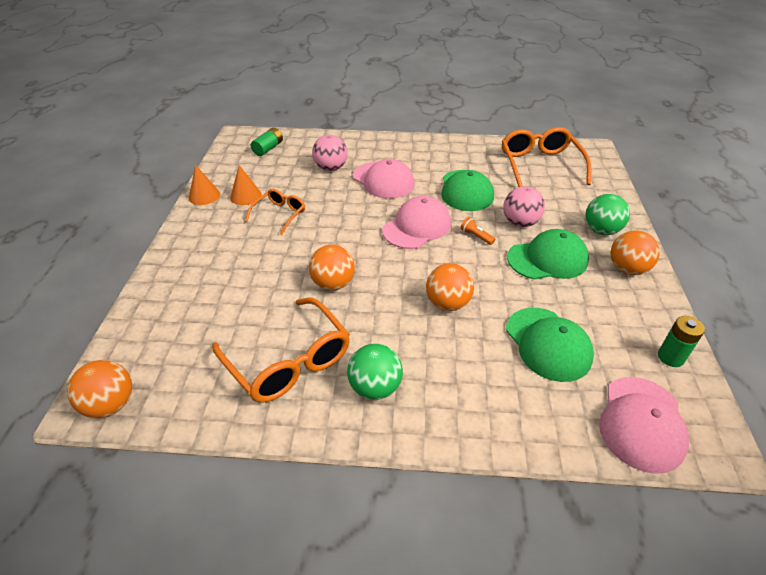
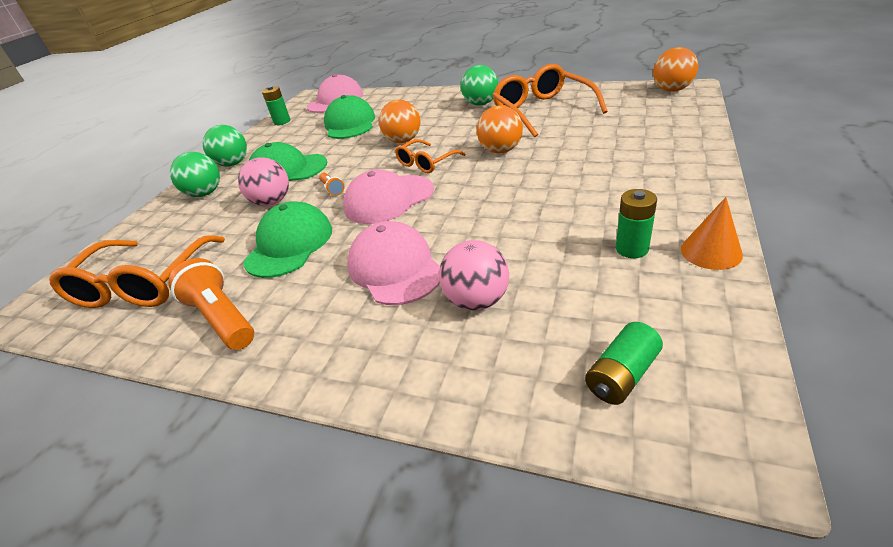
camera: 160 degrees left, 5 degrees down
orange cone [230,165,262,205] -> green battery [616,189,657,258]
orange glasses [245,189,305,235] -> orange glasses moved to [395,139,466,173]
orange ball [610,230,660,275] -> green ball [202,125,247,167]
none -> orange flashlight [168,258,254,350]

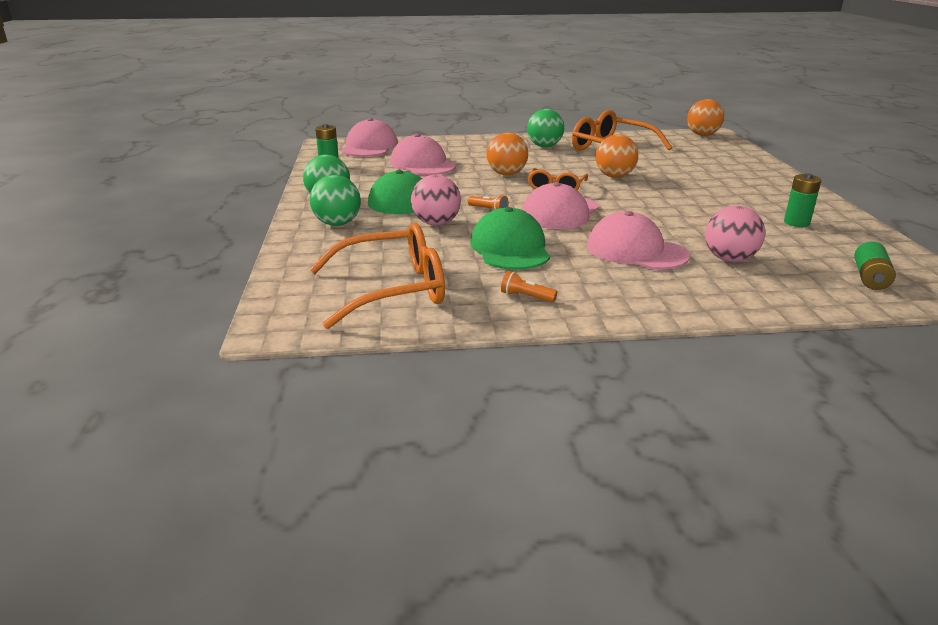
camera: 30 degrees left, 10 degrees down
orange glasses [49,235,225,308] -> orange glasses turned 90 degrees counterclockwise [310,223,445,329]
orange flashlight [168,258,254,350] -> orange flashlight [501,271,557,302], size x0.49
green cap [324,95,375,139] -> pink cap [390,134,456,175]
orange cone [681,197,743,270] -> none

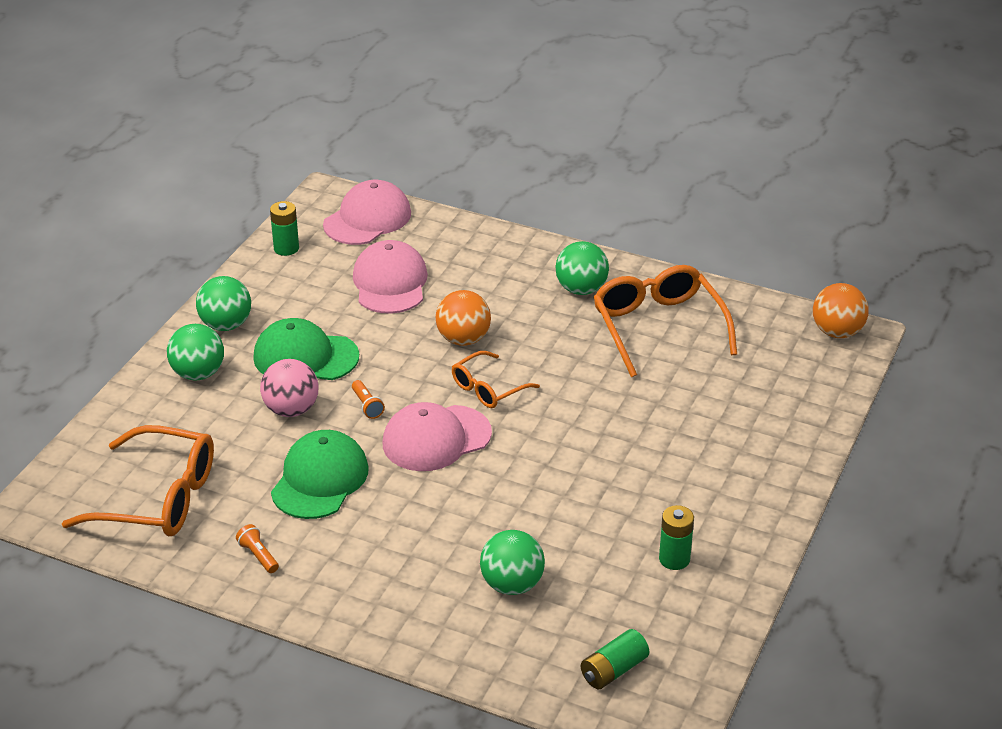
camera: 30 degrees right, 10 degrees up
pink cap [587,211,690,270] -> none
orange ball [595,134,638,178] -> none
pink ball [705,206,765,262] -> green ball [480,530,545,595]

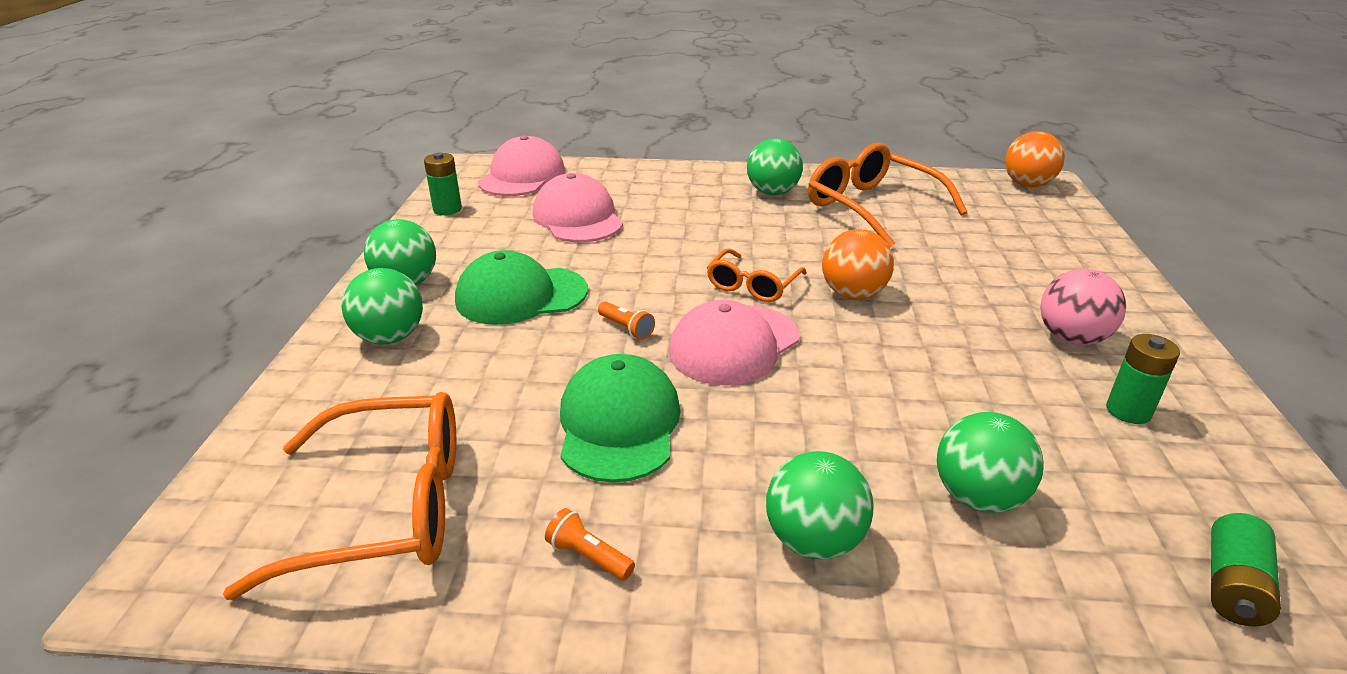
camera: 20 degrees left, 5 degrees down
pink ball [260,359,319,417] -> pink ball moved to [1040,269,1126,345]
orange ball [436,290,491,346] -> orange ball moved to [822,229,894,300]
none -> green ball [766,451,874,560]

